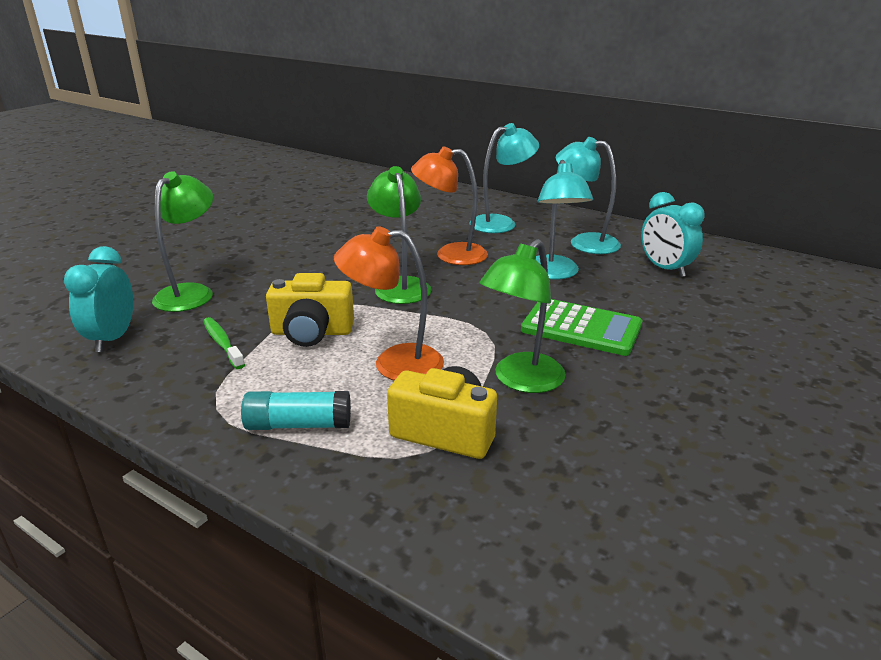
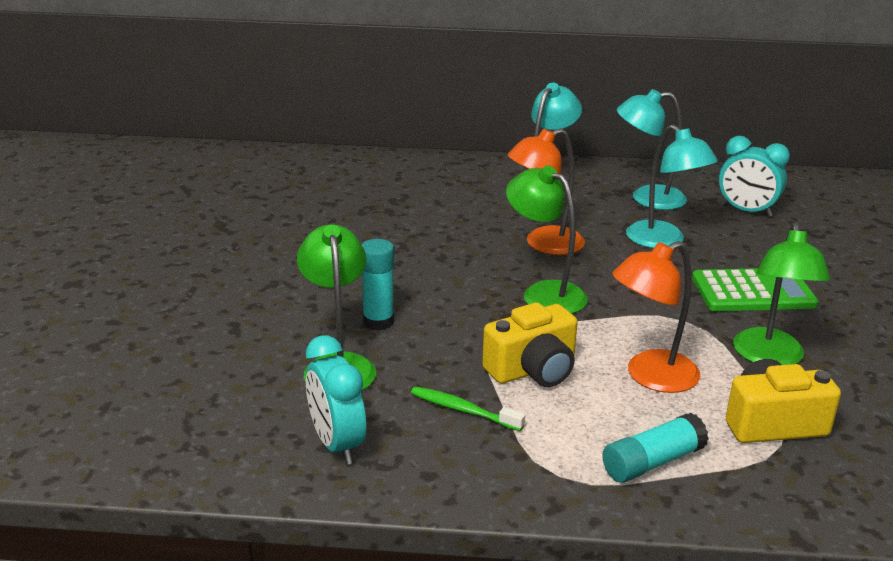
camera: 30 degrees left, 0 degrees up
none -> turquoise glue stick [362,239,394,331]

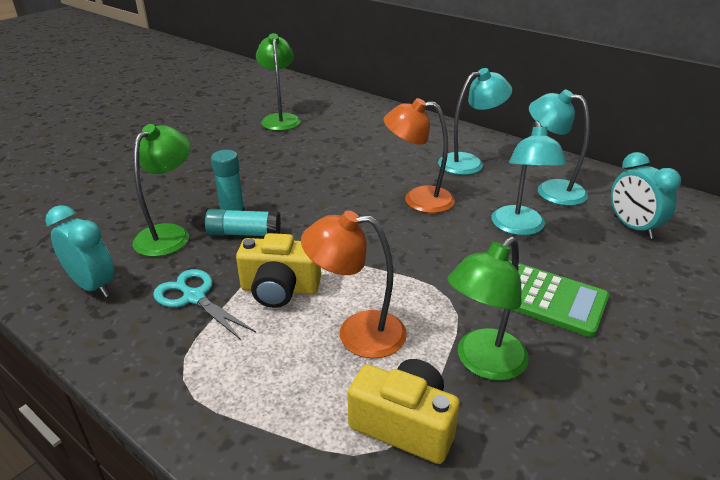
camera: 35 degrees right, 5 degrees up
turquoise clock [306,335,366,465] -> turquoise clock turned 120 degrees clockwise [45,205,115,297]
green toothbrush [411,386,525,431] -> turquoise scissors [153,269,256,341]
green lamp [506,166,588,314] -> green lamp moved to [256,33,301,131]
turquoise glue stick [602,413,709,483] -> turquoise glue stick moved to [205,209,281,236]

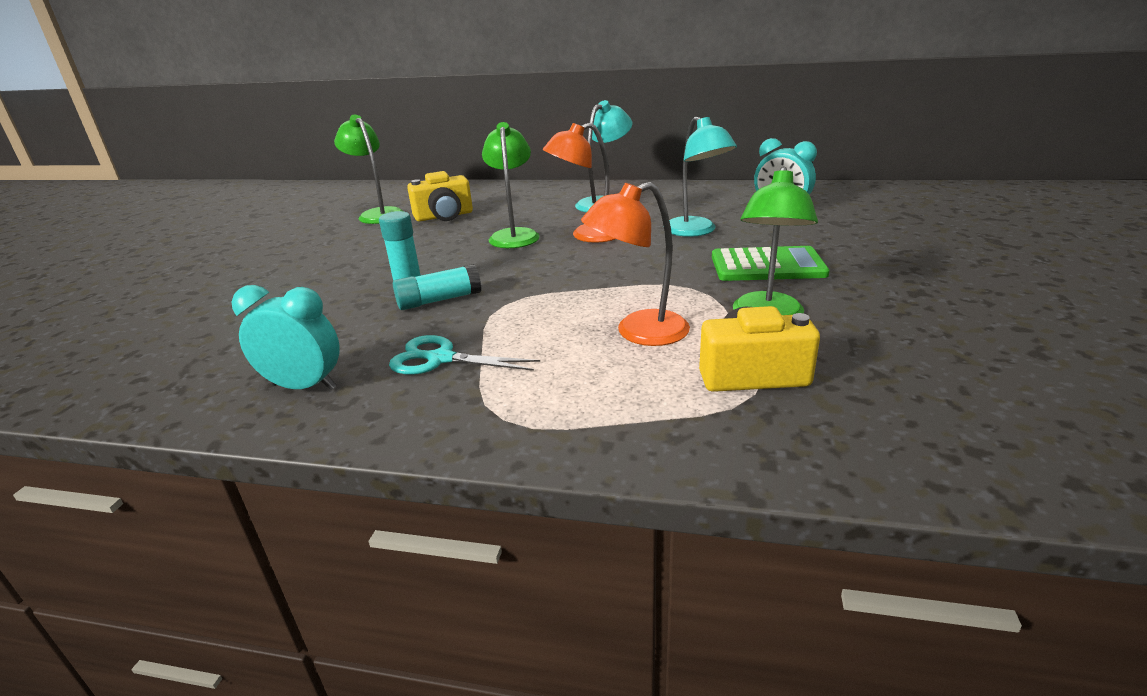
camera: 25 degrees left, 5 degrees down
green lamp [132,124,191,257] -> green lamp moved to [482,122,540,248]
yellow camera [236,233,321,308] -> yellow camera moved to [407,171,473,221]
turquoise lamp [529,90,590,206] -> none

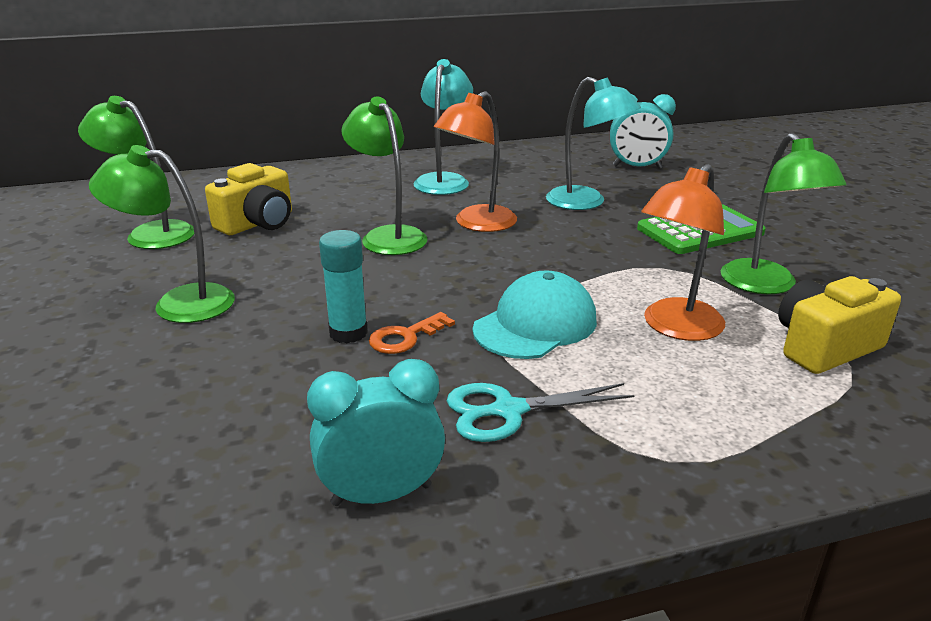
camera: 30 degrees left, 0 degrees up
turquoise glue stick [393,264,481,310] -> orange key [369,312,455,354]
none -> green lamp [89,145,235,323]
none -> turquoise cap [473,270,597,359]

